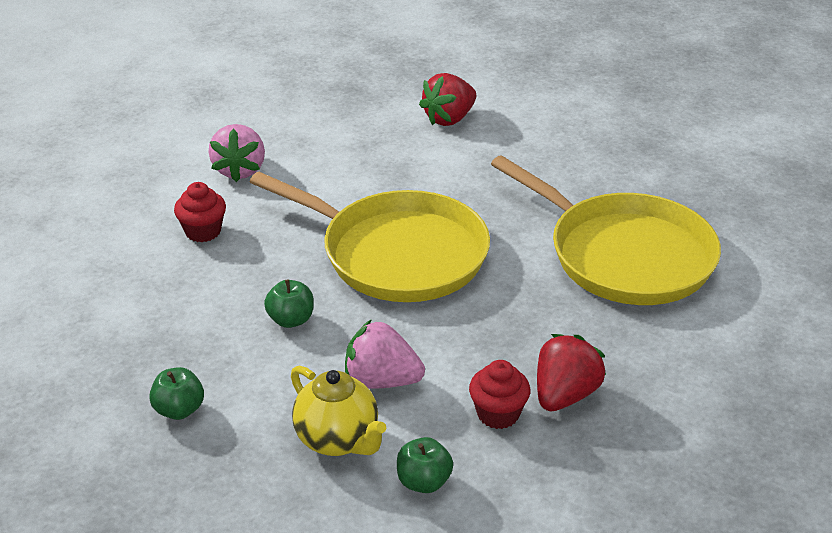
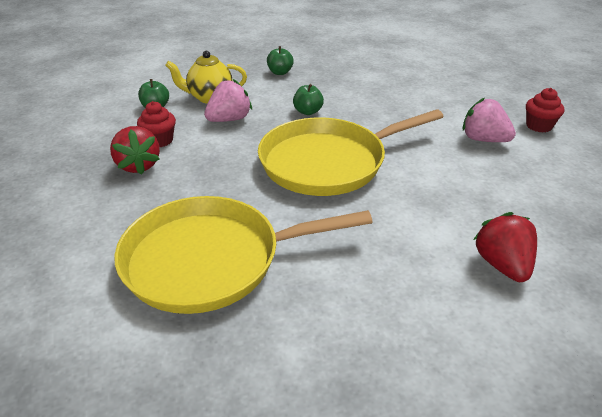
camera: 125 degrees right, 0 degrees up
red cupcake [174,182,226,242] -> red cupcake moved to [526,88,564,133]

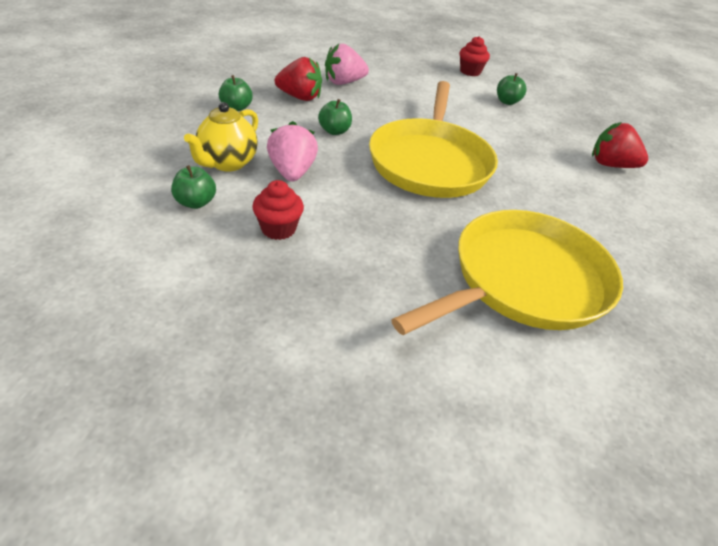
camera: 60 degrees left, 5 degrees up
red strawberry [110,126,160,175] -> red strawberry moved to [275,57,322,101]
yellow pan [115,196,373,314] -> yellow pan turned 150 degrees counterclockwise [391,210,623,335]
pink strawberry [463,98,516,142] -> pink strawberry moved to [325,44,369,85]
none -> green apple [497,73,527,105]

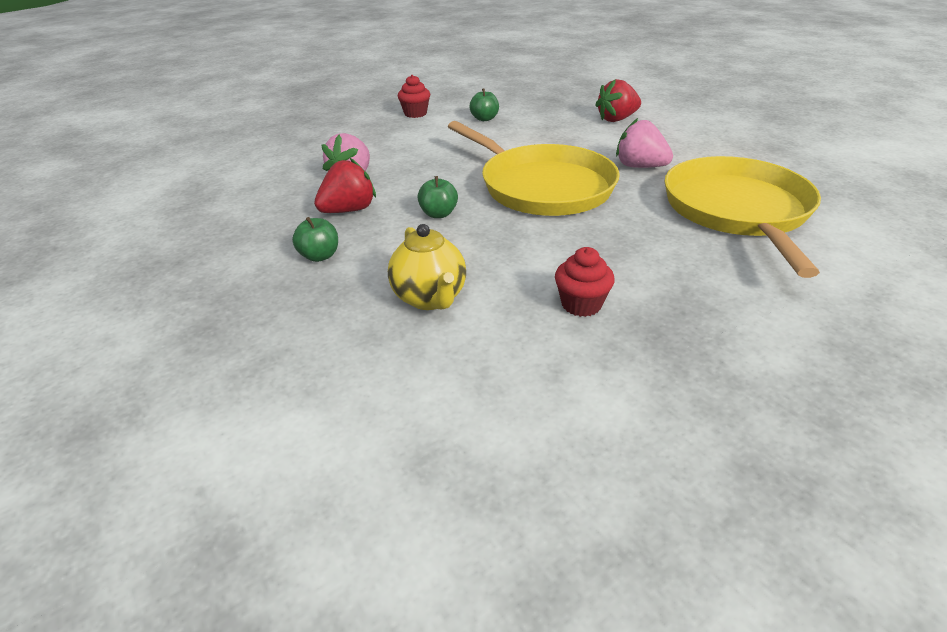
camera: 45 degrees left, 5 degrees down
green apple [171,165,216,209] -> none
pink strawberry [267,121,318,181] -> pink strawberry moved to [616,118,673,168]

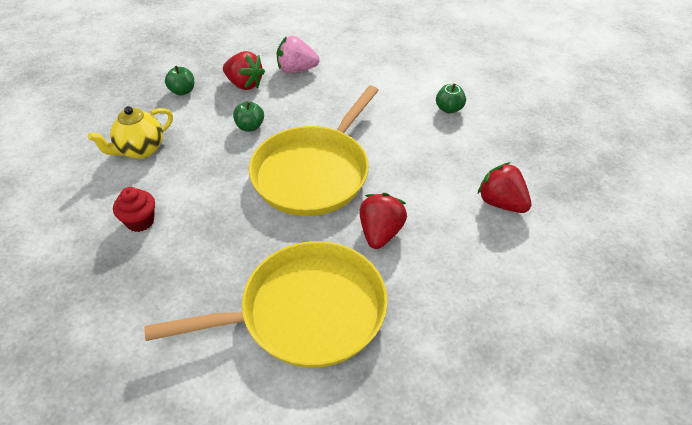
camera: 70 degrees right, 10 degrees up
red cupcake [398,75,430,118] -> none
pink strawberry [616,118,673,168] -> red strawberry [359,193,407,249]

